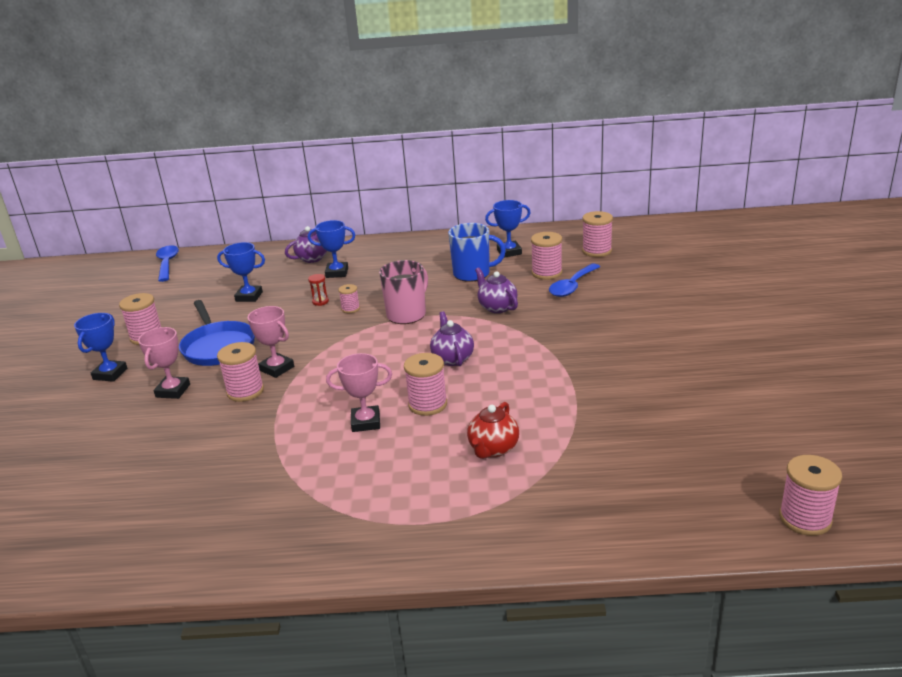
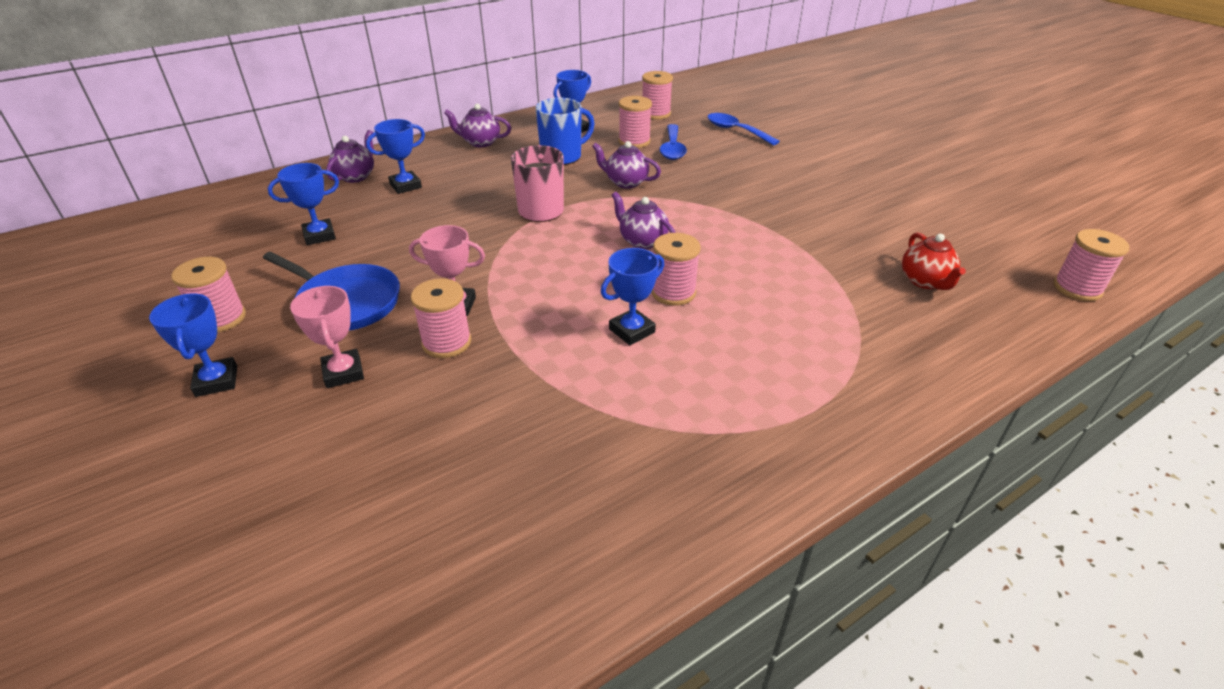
camera: 35 degrees left, 10 degrees up
blue spoon [156,245,179,282] -> blue spoon moved to [708,113,780,146]
red hourglass [308,274,329,306] -> none
pink trophy [326,353,392,432] -> blue trophy [601,248,664,345]
pink spool [338,284,360,313] -> none
red teapot [467,402,519,459] -> red teapot moved to [902,233,966,290]
none -> purple teapot [444,104,511,147]

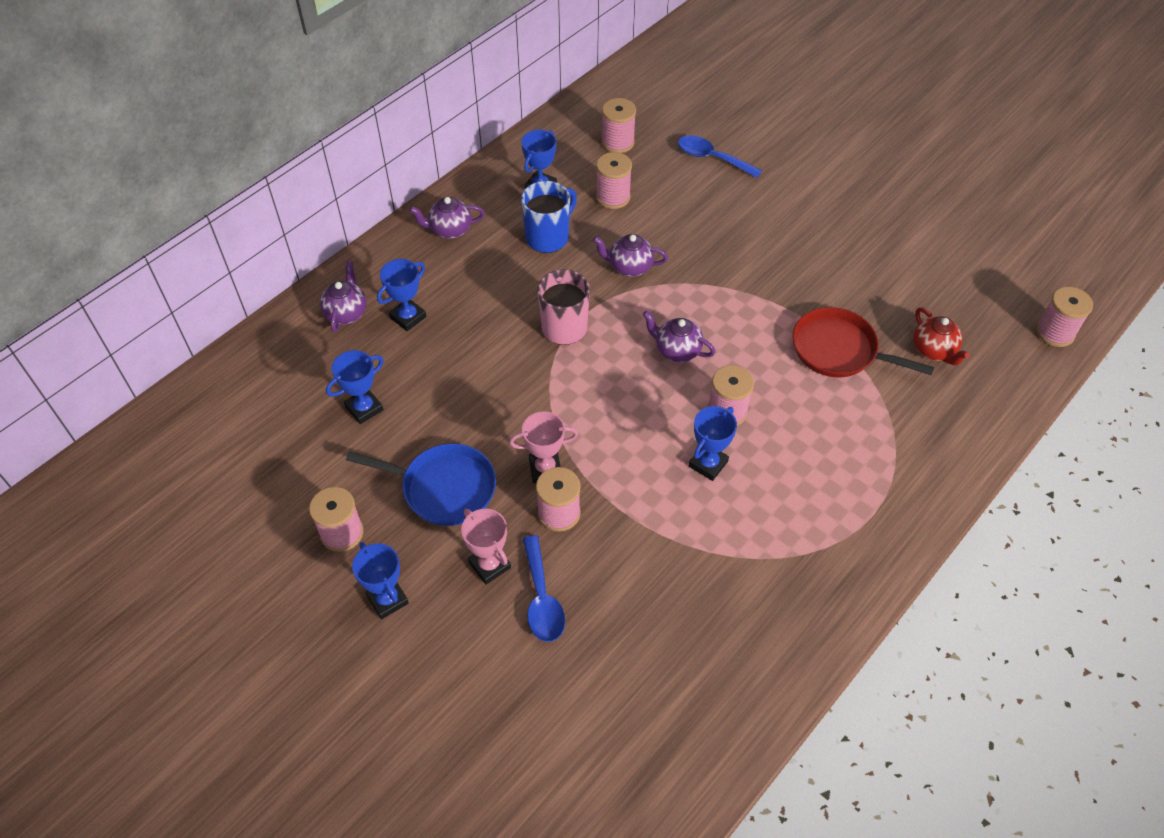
camera: 15 degrees left, 15 degrees up
blue spoon [659,124,687,160] -> blue spoon moved to [523,535,565,642]
none -> red pan [792,307,934,377]

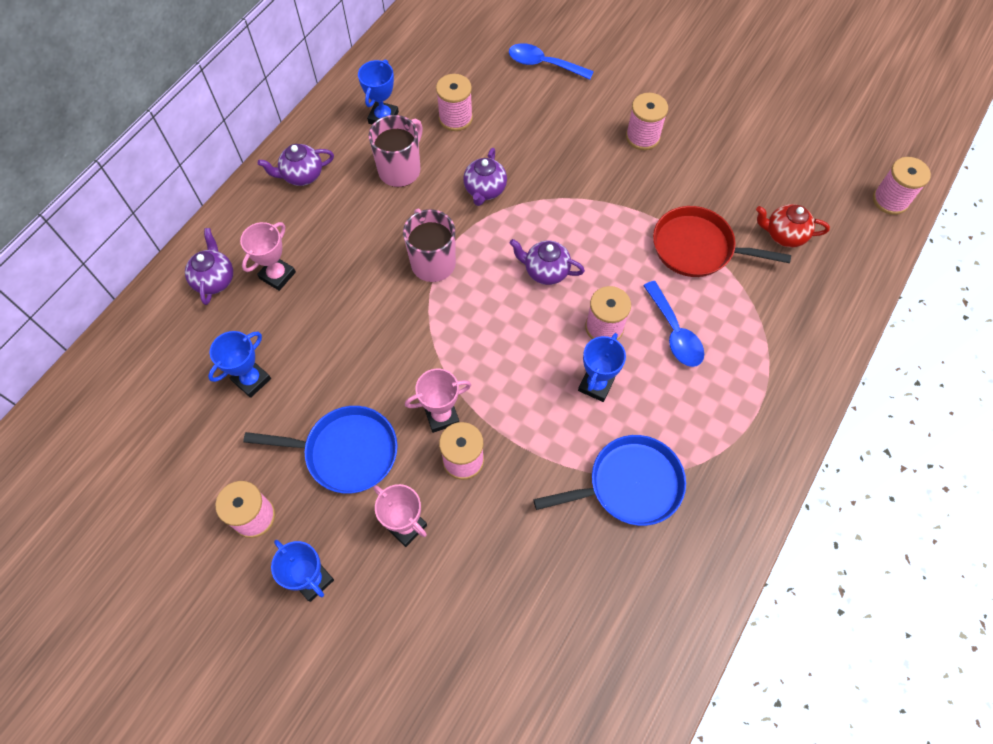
camera: 10 degrees left, 10 degrees up
blue trophy [377,259,427,331] -> pink trophy [240,222,296,291]
blue mug [521,181,577,253] -> pink mug [369,115,423,187]
blue spoon [523,535,565,642] -> blue spoon moved to [643,281,704,367]
purple teapot [593,234,668,277] -> purple teapot turned 75 degrees counterclockwise [463,148,507,206]
pink spool [601,98,636,153] -> pink spool moved to [626,93,668,150]
red teapot [913,307,970,365] -> red teapot turned 135 degrees clockwise [756,204,830,248]
none -> blue pan [533,435,686,526]

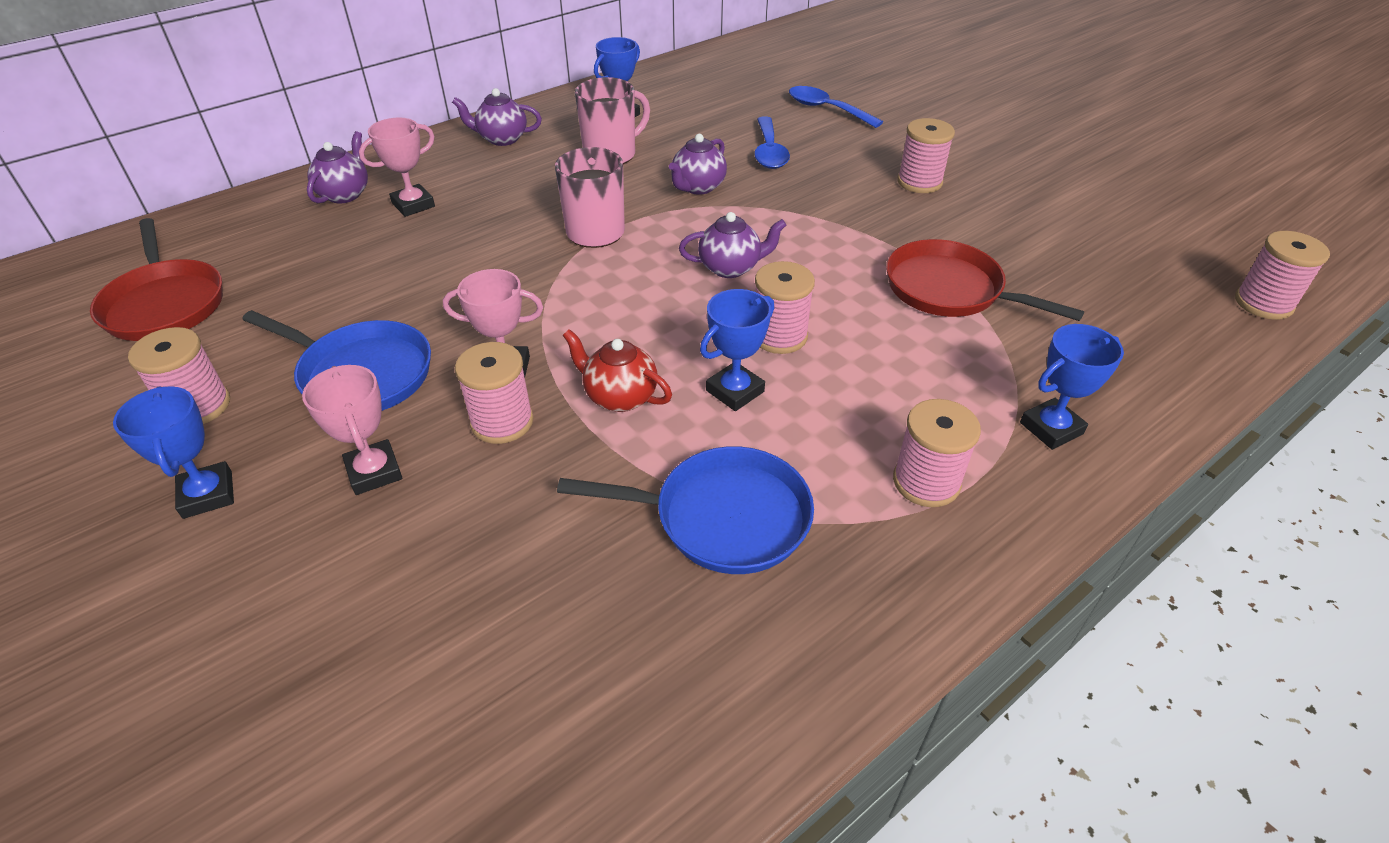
camera: 20 degrees right, 20 degrees down
blue trophy [208,331,271,398] -> blue trophy moved to [1020,324,1124,450]
pink spool [436,74,473,131] -> pink spool moved to [893,399,981,507]
purple teapot [510,239,585,285] -> purple teapot turned 135 degrees clockwise [679,212,786,278]
blue spoon [643,281,704,367] -> blue spoon moved to [754,116,790,169]
red teapot [756,204,830,248] -> red teapot moved to [563,329,672,412]
none -> red pan [90,218,223,341]

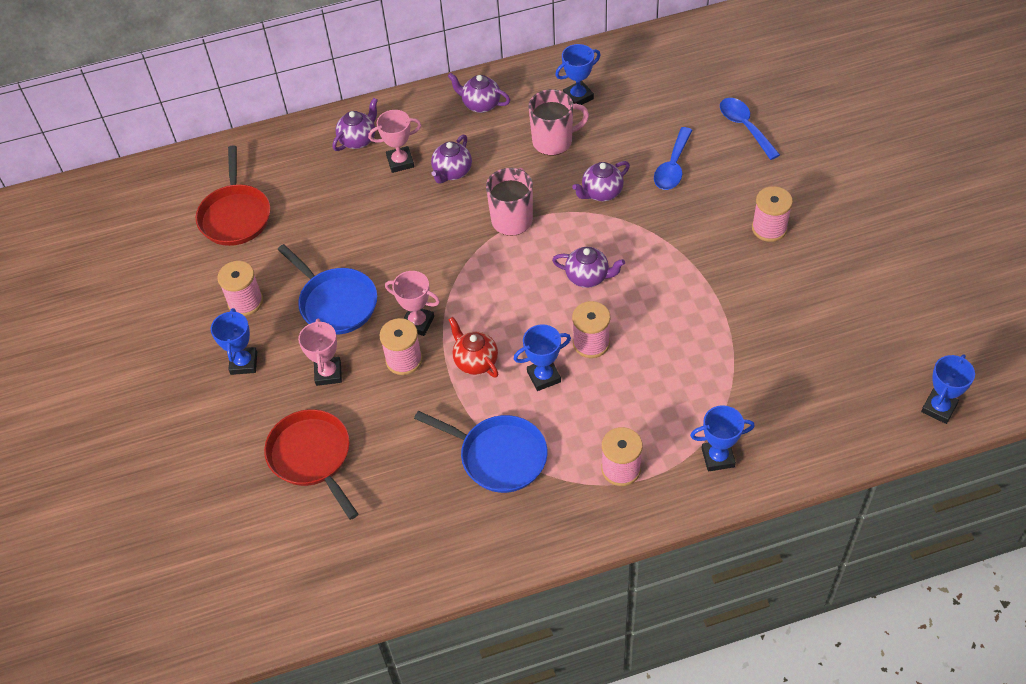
camera: 25 degrees right, 10 degrees up
red pan [886,239,1084,321] -> red pan moved to [264,409,358,520]
pink spool [1235,231,1330,320] -> blue trophy [921,355,975,424]
none -> purple teapot [431,135,472,184]

